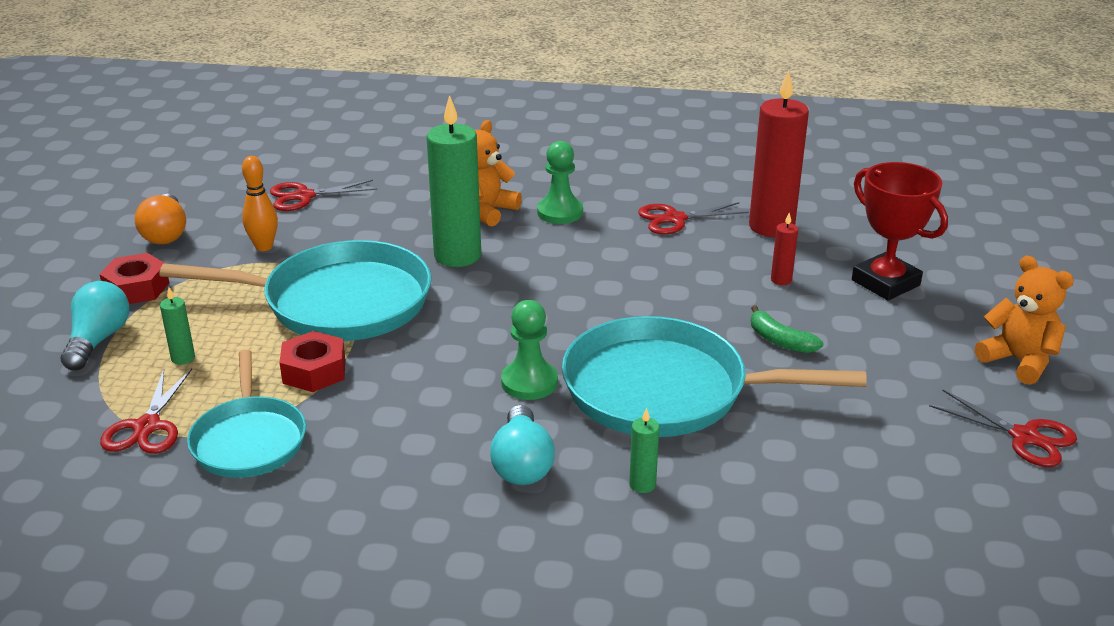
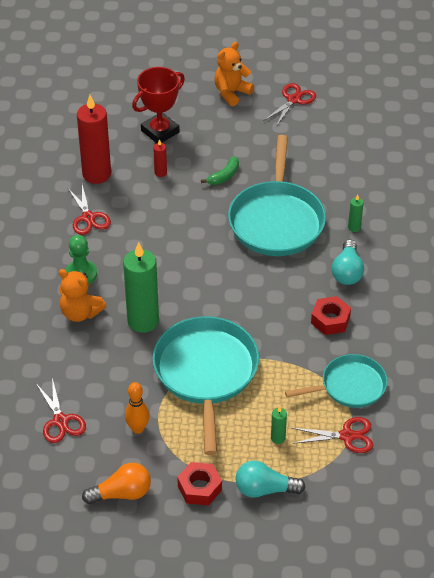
camera: 95 degrees left, 15 degrees up
red nut [279,331,346,392] -> red nut moved to [311,296,351,335]
turquoise light bulb [490,405,555,485] -> turquoise light bulb turned 105 degrees clockwise [332,240,364,285]
green pawn [501,300,558,400] -> none

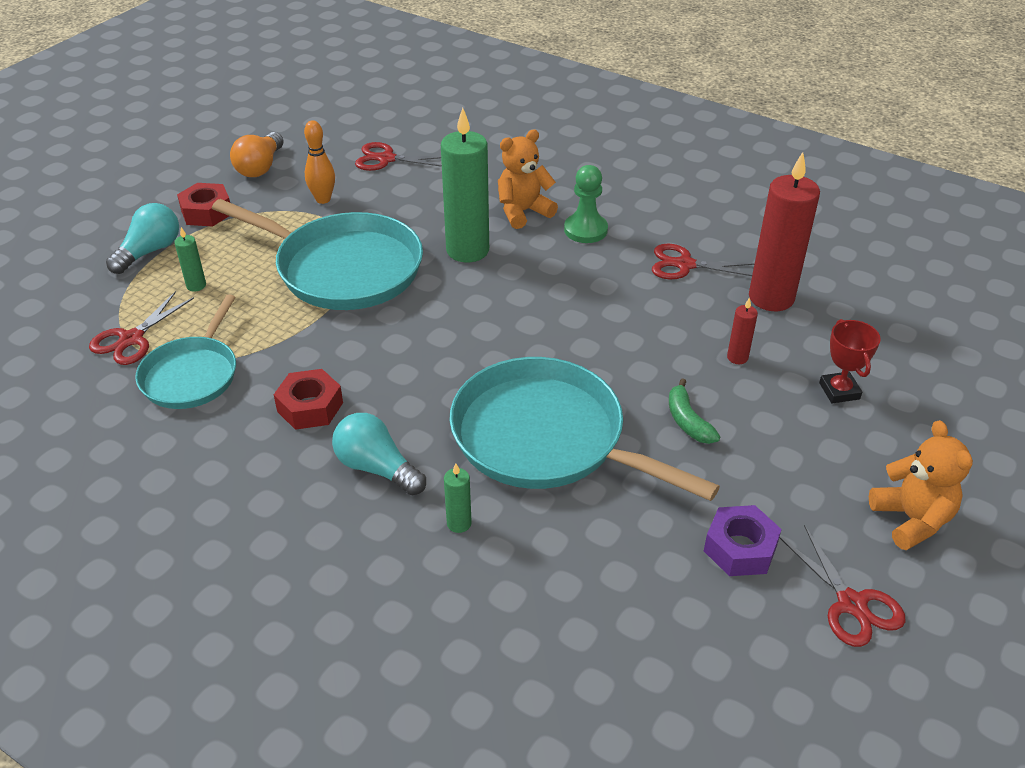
camera: 120 degrees right, 5 degrees down
red trophy [132,67,185,143] -> red trophy [819,319,881,403], size x0.62
none -> purple nut [704,505,782,576]

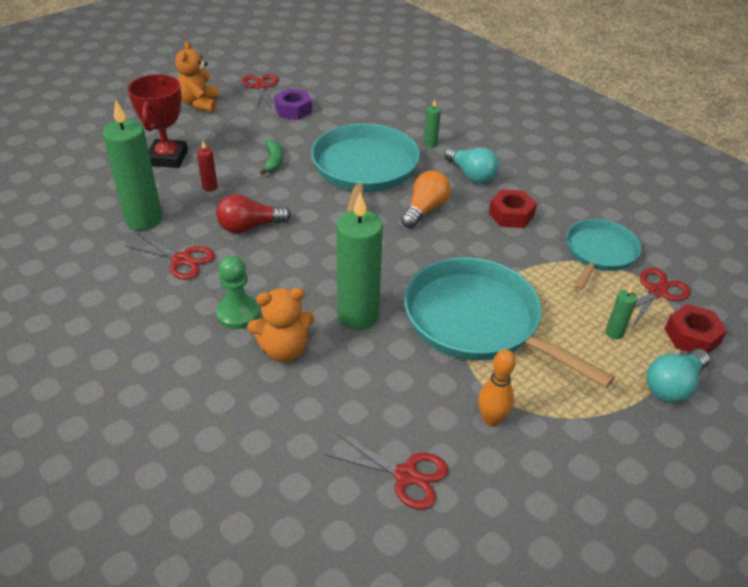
camera: 165 degrees left, 0 degrees up
red nut [177,183,230,227] -> red nut moved to [665,304,727,353]
orange light bulb [230,132,284,177] -> orange light bulb moved to [401,170,451,228]
turquoise pan [450,357,720,501] -> turquoise pan turned 135 degrees counterclockwise [311,124,420,212]
red candle [749,152,820,311] -> green candle [102,100,162,231]
red trophy [819,319,881,403] -> red trophy [127,74,188,168], size x1.62
none -> red light bulb [216,194,291,234]

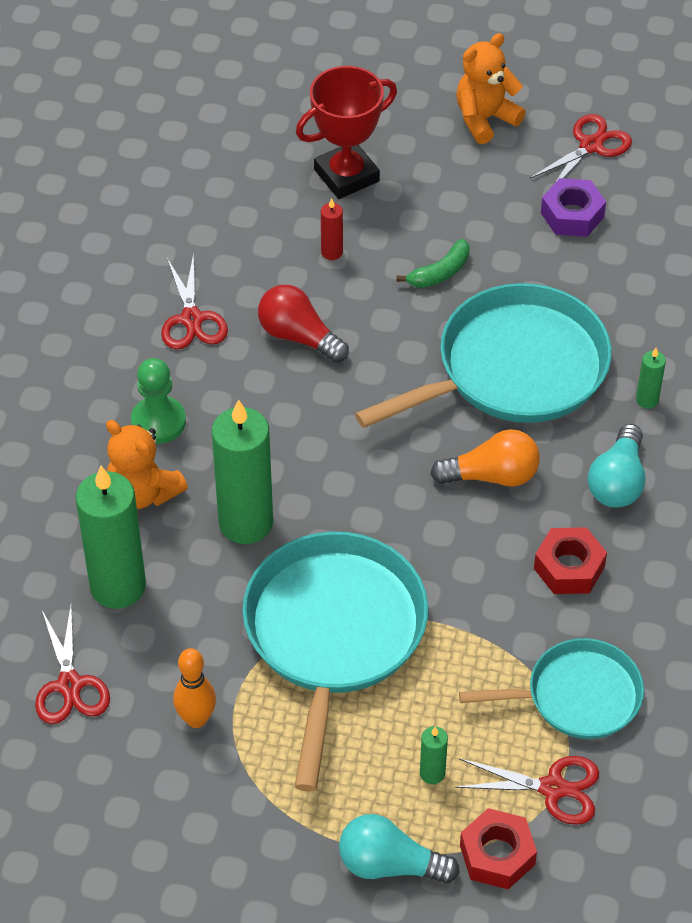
camera: 55 degrees right, 10 degrees up
green candle [102,100,162,231] -> green candle moved to [76,466,146,609]

